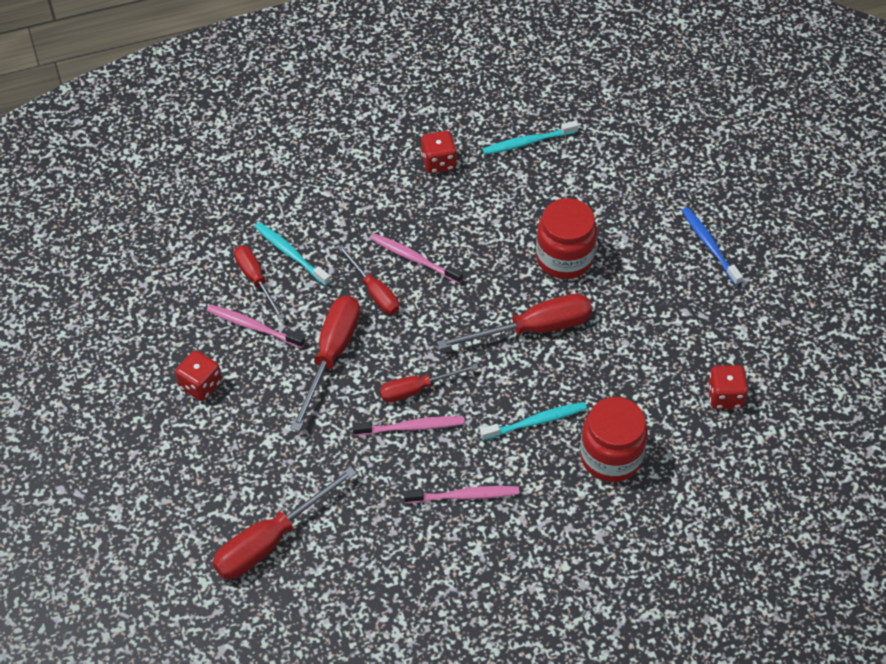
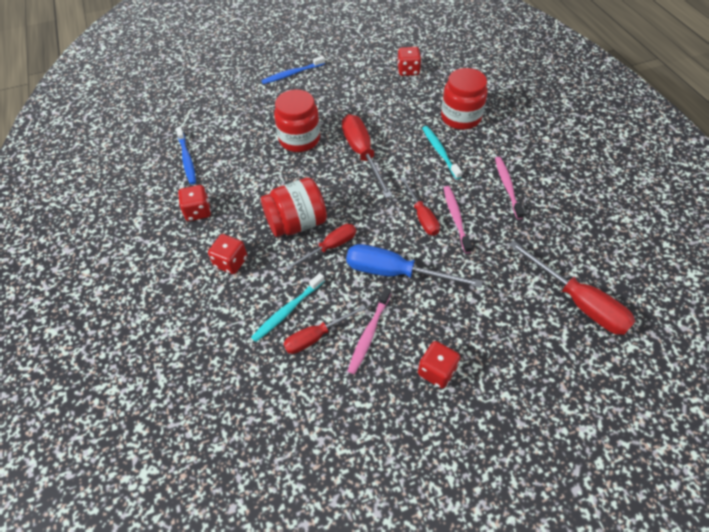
camera: 90 degrees left, 0 degrees up
red screwdriver [291,296,360,431] -> blue screwdriver [346,244,483,288]
pink toothbrush [371,233,463,283] -> red jar [261,177,327,237]
turquoise toothbrush [483,121,579,155] -> blue toothbrush [176,127,196,185]
none -> red dice [208,234,247,274]

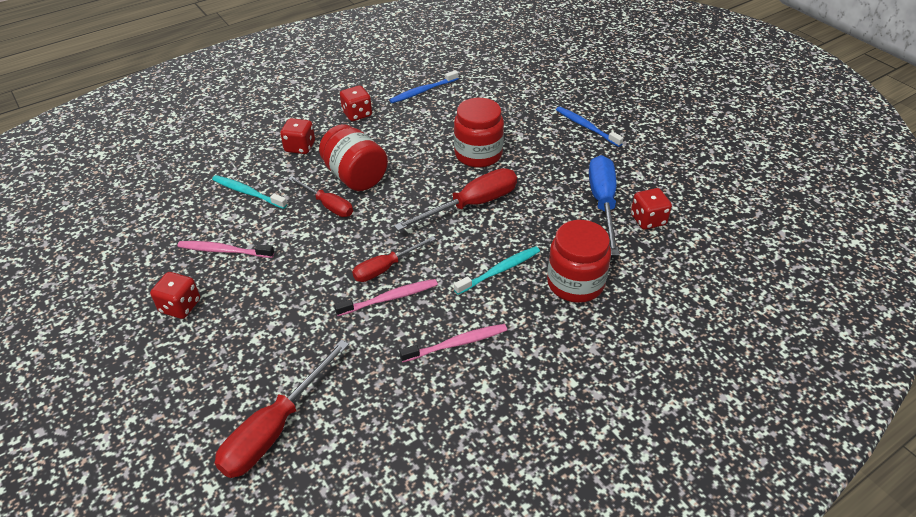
camera: 75 degrees right, 10 degrees down
red screwdriver [284,305,366,354] -> none
blue screwdriver [346,244,483,288] -> blue screwdriver moved to [589,155,619,256]

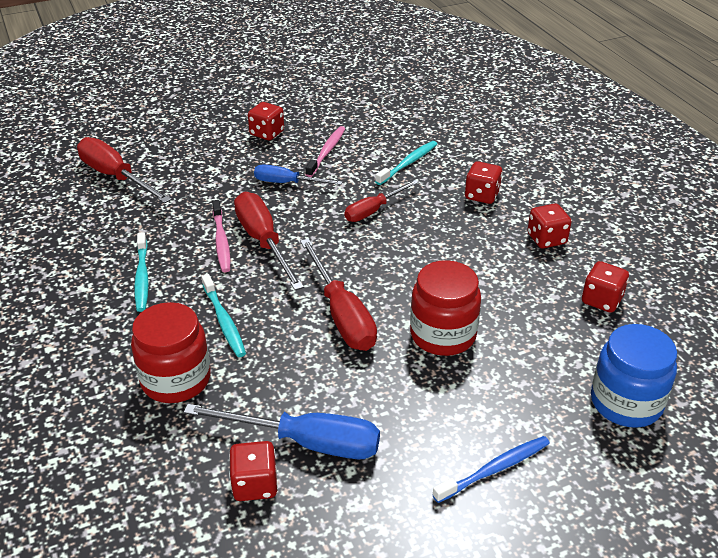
camera: 100 degrees right, 5 degrees down
red jar [319,124,388,191] -> none
red screwdriver [352,236,436,282] -> red screwdriver [234,192,304,290], size x1.59
blue toothbrush [389,70,458,103] -> red dice [582,261,629,313]
pink toothbrush [399,324,507,362] -> turquoise toothbrush [134,232,148,312]
none -> blue screwdriver [254,164,343,185]
none -> blue jar [591,324,677,428]

